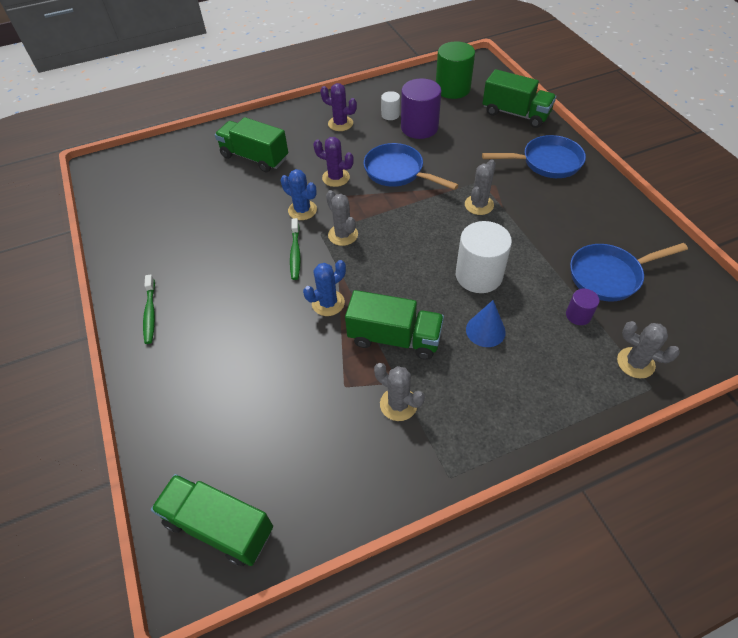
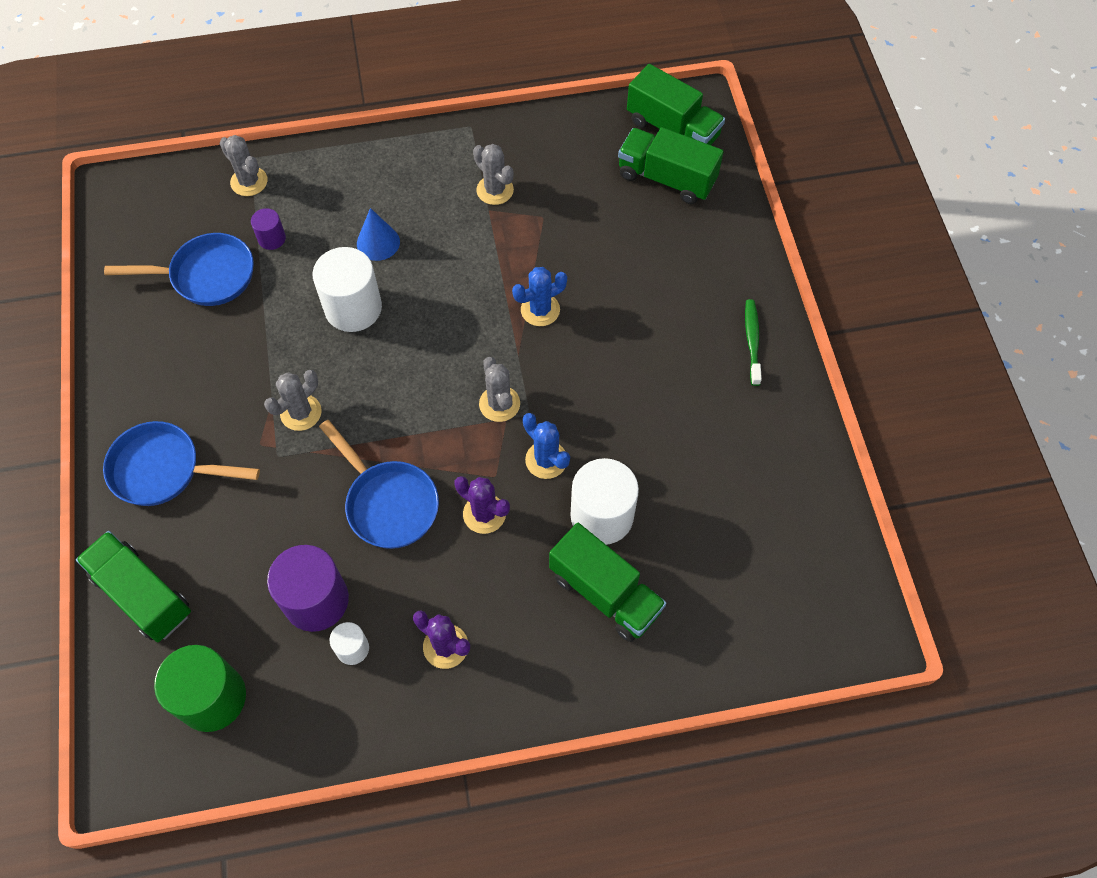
camera: 170 degrees left, 10 degrees up
green toothbrush [290,218,301,280] -> none
green truck [345,290,444,360] -> green truck moved to [618,127,724,204]
none -> white cylinder [571,458,639,545]

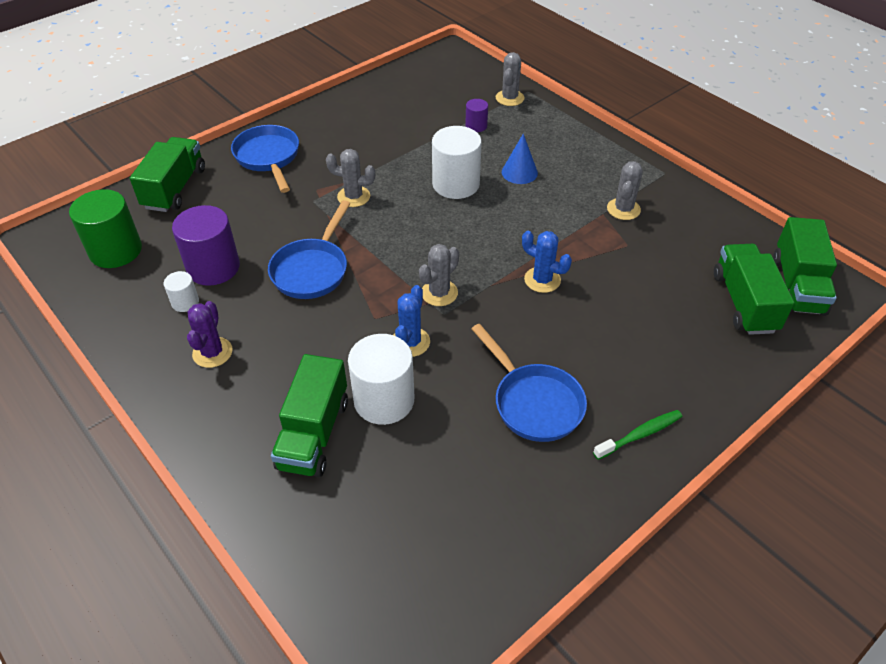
camera: 60 degrees right, 15 degrees down
blue pan [104,233,254,306] -> blue pan moved to [472,324,587,442]
purple cactus [455,476,510,534] -> none

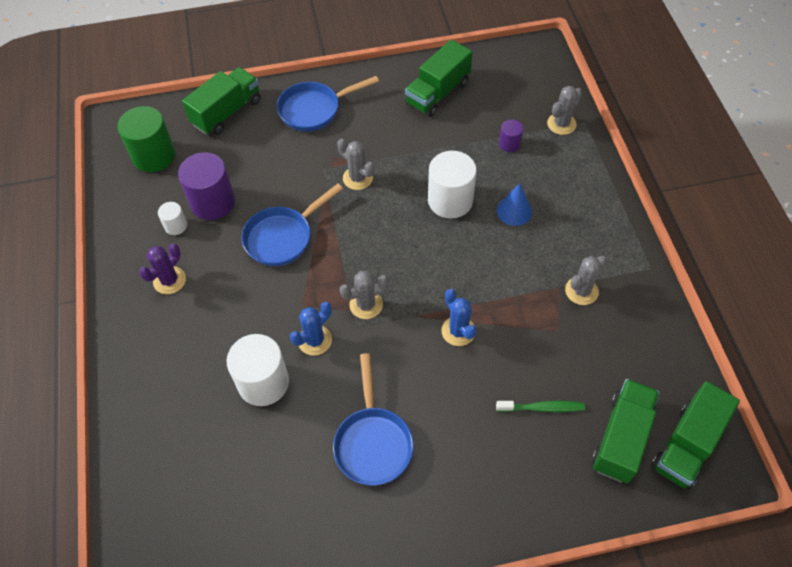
camera: 30 degrees right, 10 degrees up
blue pan [231,125,299,193] -> blue pan turned 120 degrees counterclockwise [277,76,379,132]
green truck [271,354,348,477] -> green truck moved to [405,39,473,117]
green toothbrush [593,410,682,460] -> green toothbrush moved to [496,401,585,412]

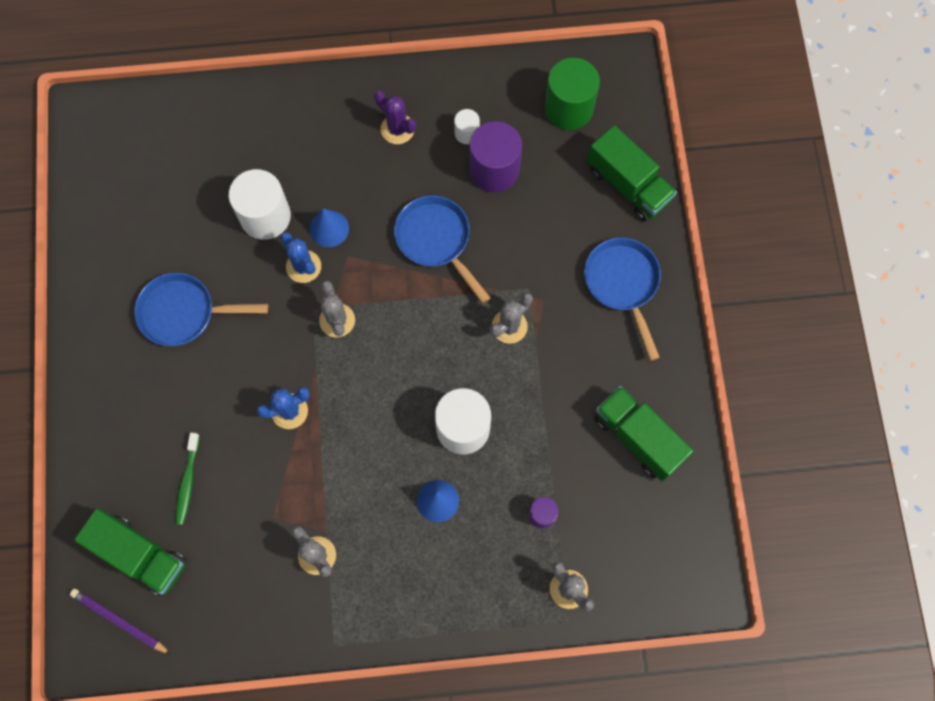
camera: 95 degrees right, 15 degrees up
green truck [651,381,740,490] -> purple pencil [70,589,170,654]
none -> blue cone [310,209,349,247]

